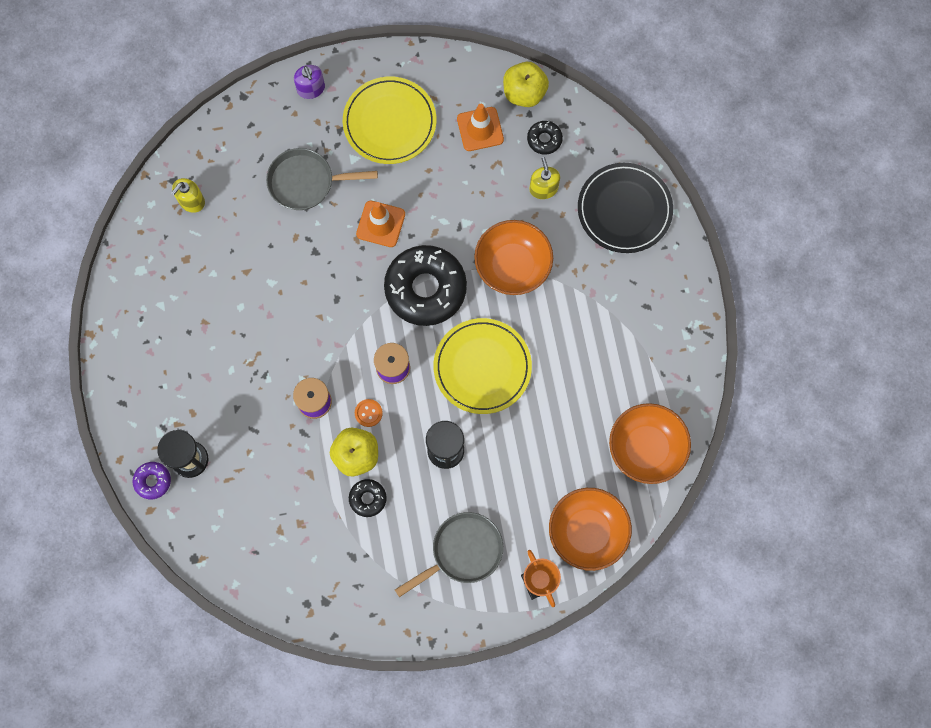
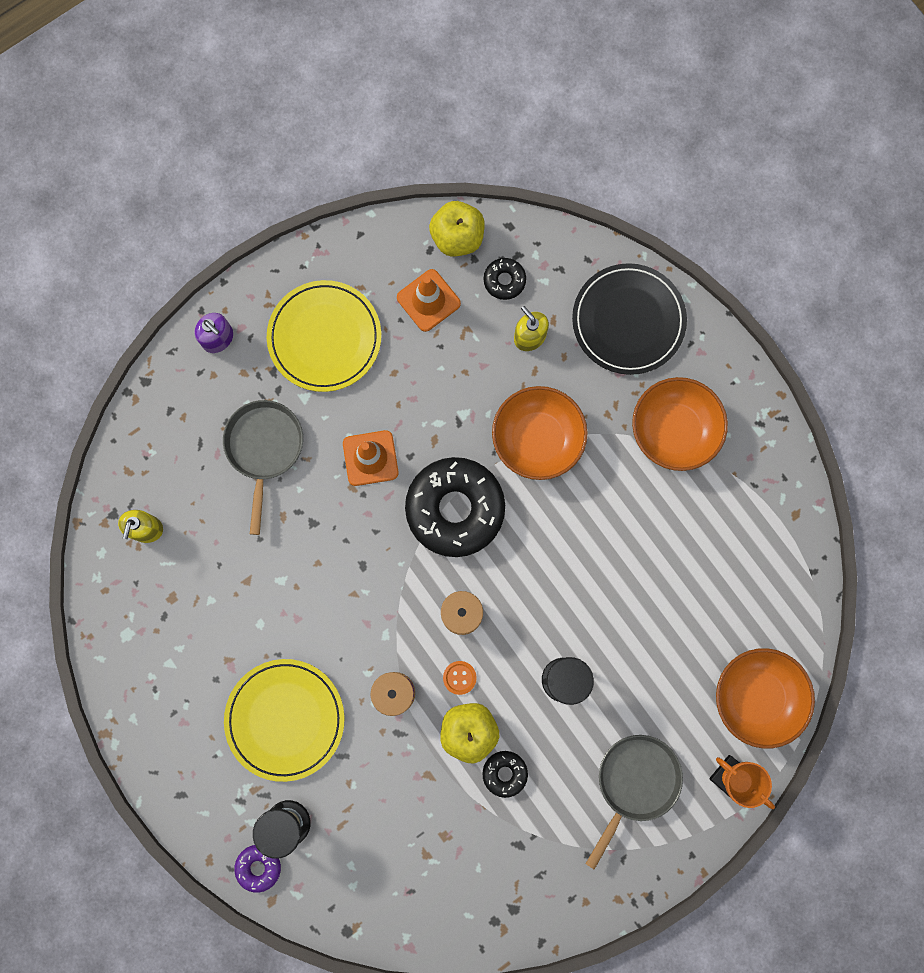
camera: 25 degrees left, 5 degrees up
grey pan [266,148,378,210] -> grey pan turned 120 degrees clockwise [223,400,303,535]
yellow plate [434,318,532,414] -> yellow plate moved to [224,659,345,782]
orange bowl [609,403,691,484] -> orange bowl moved to [632,377,728,471]

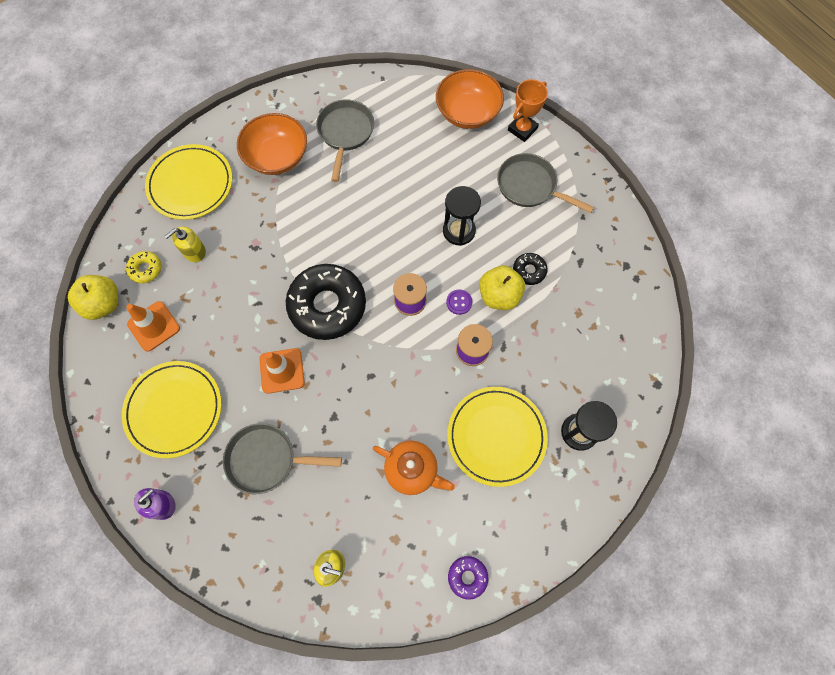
camera: 90 degrees left, 10 degrees down
purple donut [234,845,281,893] -> purple donut moved to [448,556,488,600]
orange button [443,661,477,695] -> purple button [446,290,472,315]
black donut [484,258,526,300] -> yellow donut [126,251,162,283]
orange bowl [492,386,588,480] -> none
black plate [572,263,687,375] -> yellow plate [145,144,232,220]
none -> grey pan [316,99,374,182]
none -> orange teapot [373,441,455,495]

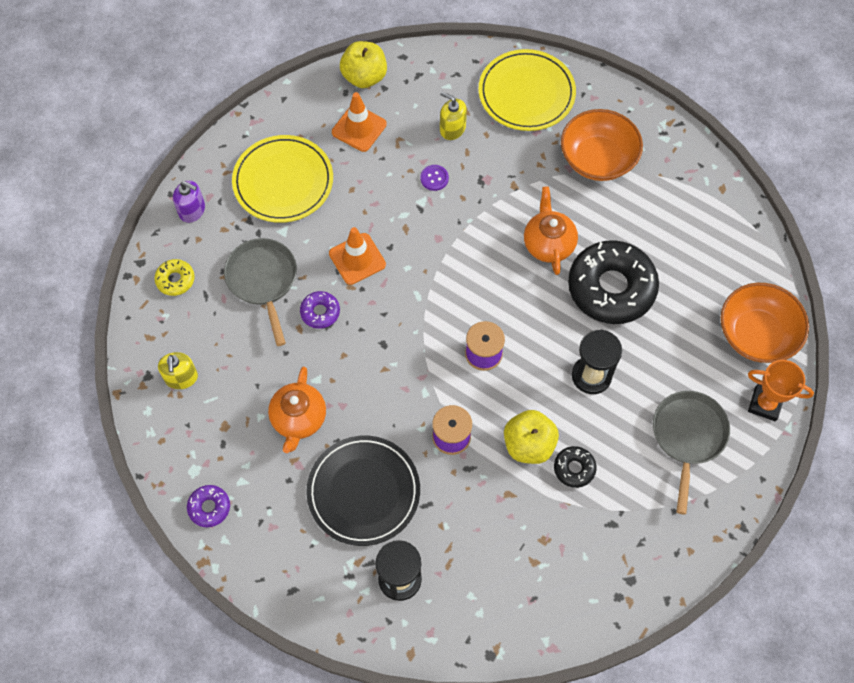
camera: 70 degrees right, 5 degrees down
yellow donut [126,251,162,283] -> yellow donut moved to [154,259,195,296]
black donut [286,264,366,340] -> black donut moved to [568,240,659,324]
grey pan [316,99,374,182] -> none
purple button [446,290,472,315] -> purple button moved to [420,165,449,191]
yellow plate [447,387,548,487] -> black plate [306,436,420,546]
none -> purple donut [300,291,340,329]
none -> orange teapot [524,186,578,275]

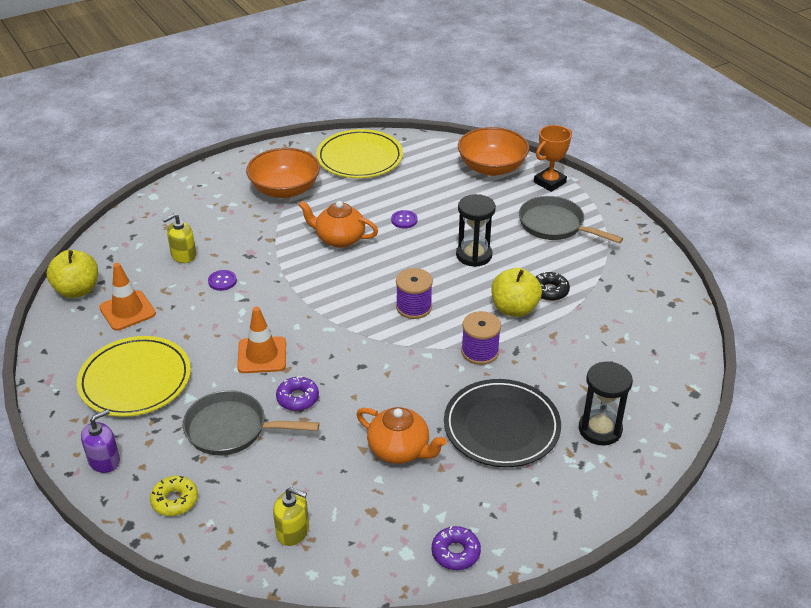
camera: 65 degrees left, 25 degrees down
yellow plate [478,49,576,131] -> yellow plate moved to [316,129,403,178]
black donut [568,240,659,324] -> purple button [391,210,418,229]

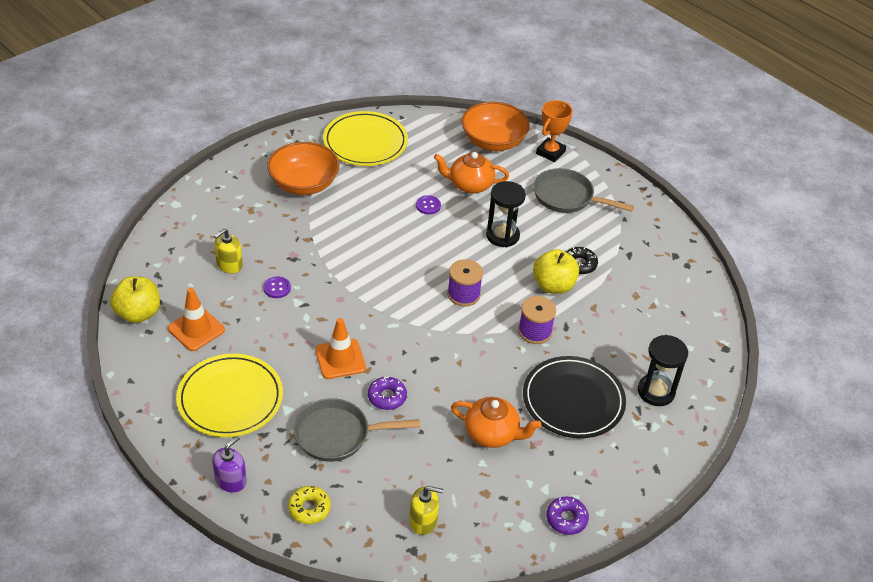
camera: 15 degrees left, 5 degrees up
orange teapot [299,201,378,248] -> orange teapot moved to [434,152,509,193]

